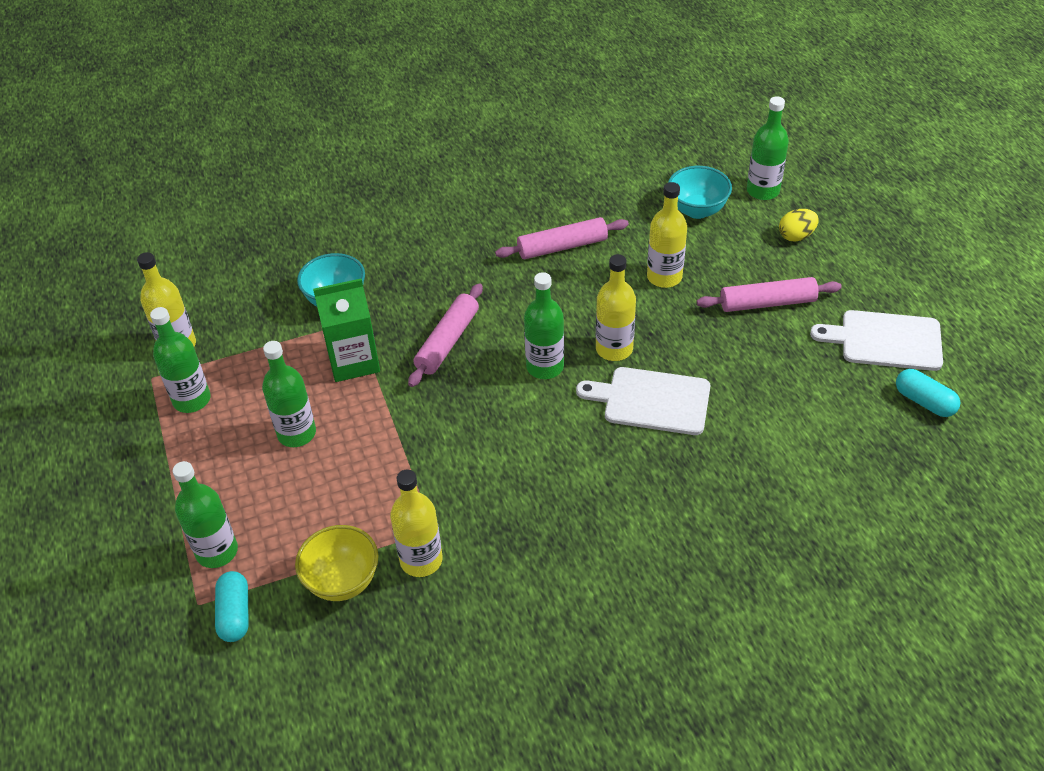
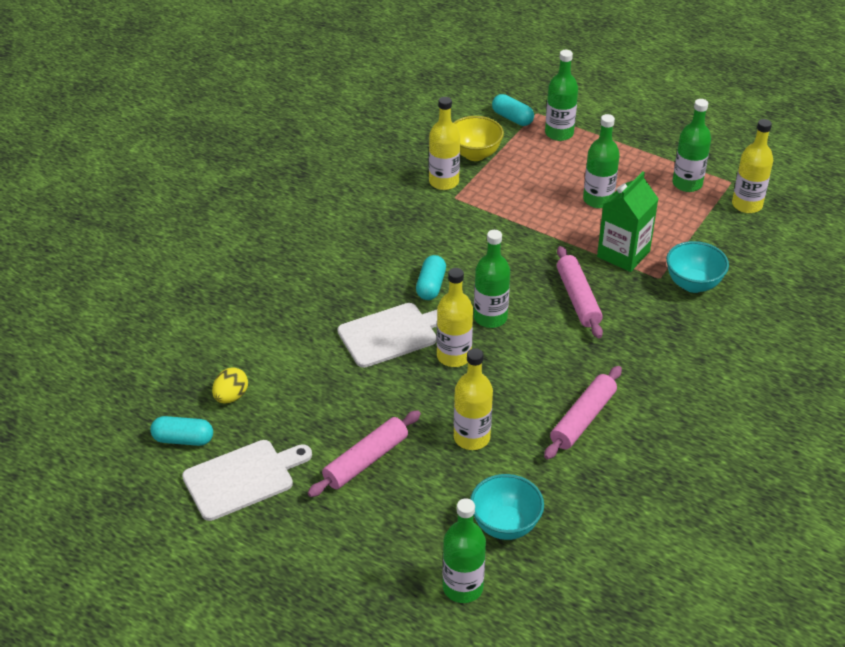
camera: 140 degrees right, 5 degrees down
yellow egg [779,209,819,241] -> yellow egg moved to [212,367,248,403]
none -> turquoise capsule [416,255,446,300]

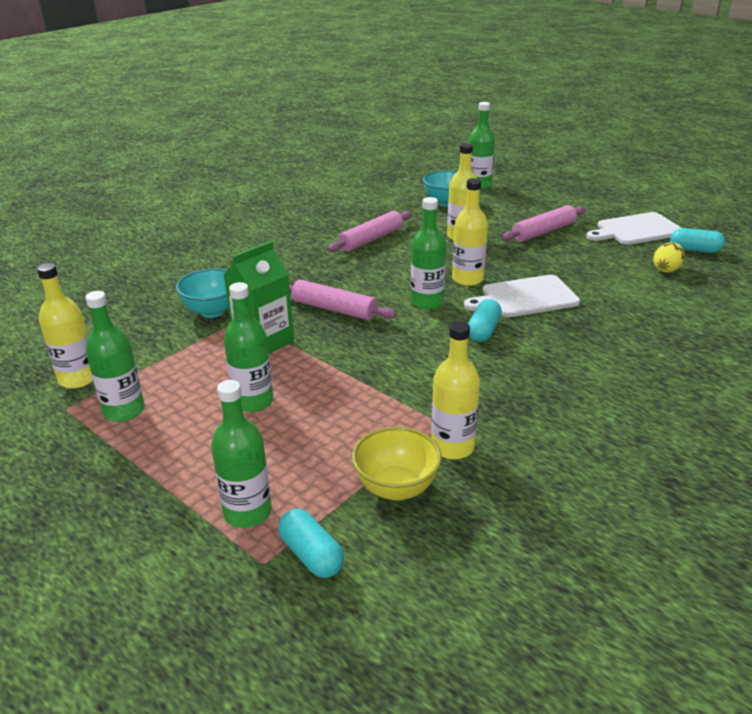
camera: 170 degrees left, 10 degrees down
pink rolling pin [557,246,603,338] -> pink rolling pin turned 60 degrees counterclockwise [289,280,396,320]

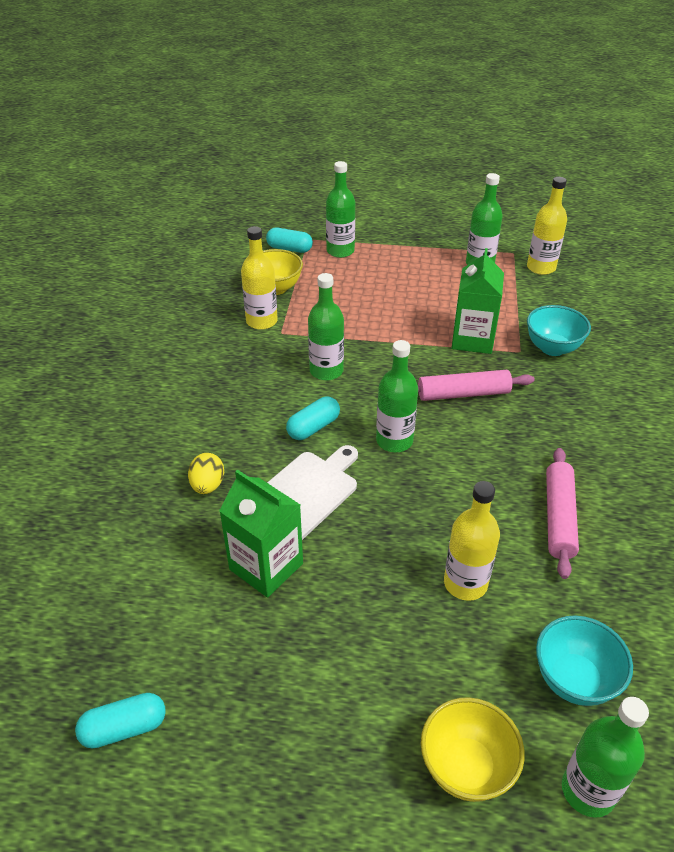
camera: 145 degrees right, 10 degrees up
green bottle [224,282,273,412] -> green bottle moved to [308,273,344,381]
yellow bottle [452,178,488,286] -> none
turquoise capsule [468,299,502,342] -> turquoise capsule turned 60 degrees clockwise [286,397,340,440]
pink rolling pin [502,205,585,242] -> none
white cutting board [586,212,681,245] -> none
yellow egg [653,242,685,273] -> yellow egg moved to [188,453,224,494]
none -> green carton [219,469,303,598]
none -> yellow bowl [421,697,525,802]

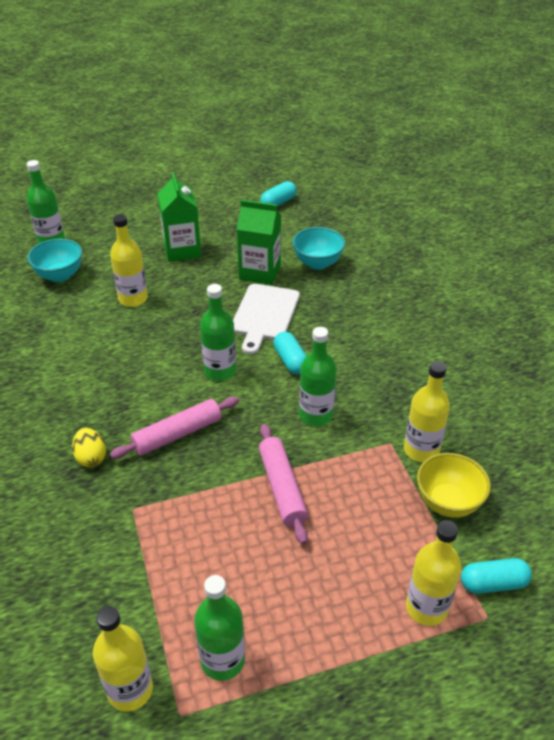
camera: 155 degrees right, 0 degrees up
yellow egg [188,453,224,494] -> yellow egg moved to [72,428,106,467]
turquoise capsule [286,397,340,440] -> turquoise capsule turned 45 degrees counterclockwise [273,332,307,375]
green bottle [326,161,355,258] -> yellow bottle [406,520,462,626]
yellow bowl [421,697,525,802] -> none
green carton [452,248,504,354] -> green carton moved to [157,172,201,262]
turquoise bowl [527,305,591,356] -> turquoise bowl moved to [292,227,345,270]
pink rolling pin [546,448,579,579] -> pink rolling pin moved to [259,424,308,544]

